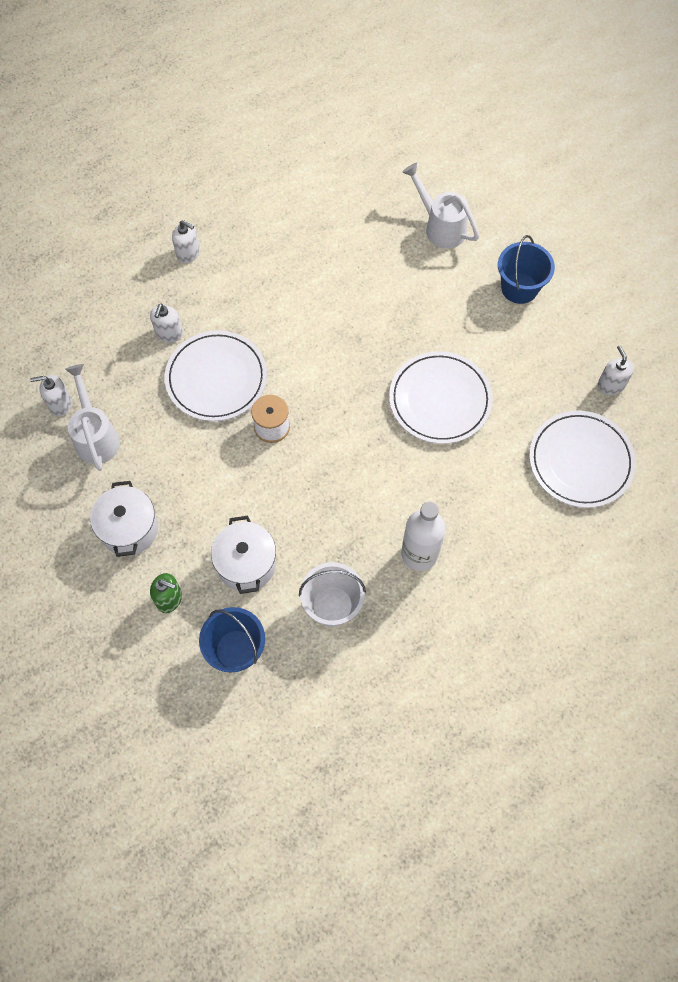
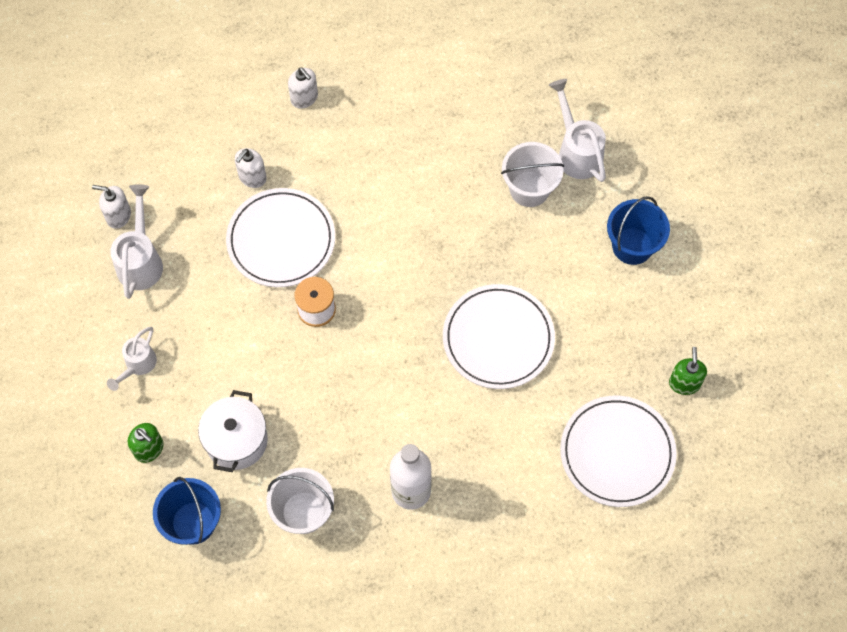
camera: 20 degrees right, 0 degrees up
white pot [90,481,158,557] -> white watering can [107,327,157,391]
white soap dispenser [598,346,634,395] -> green soap dispenser [669,347,707,395]
none -> white bucket [501,142,564,207]

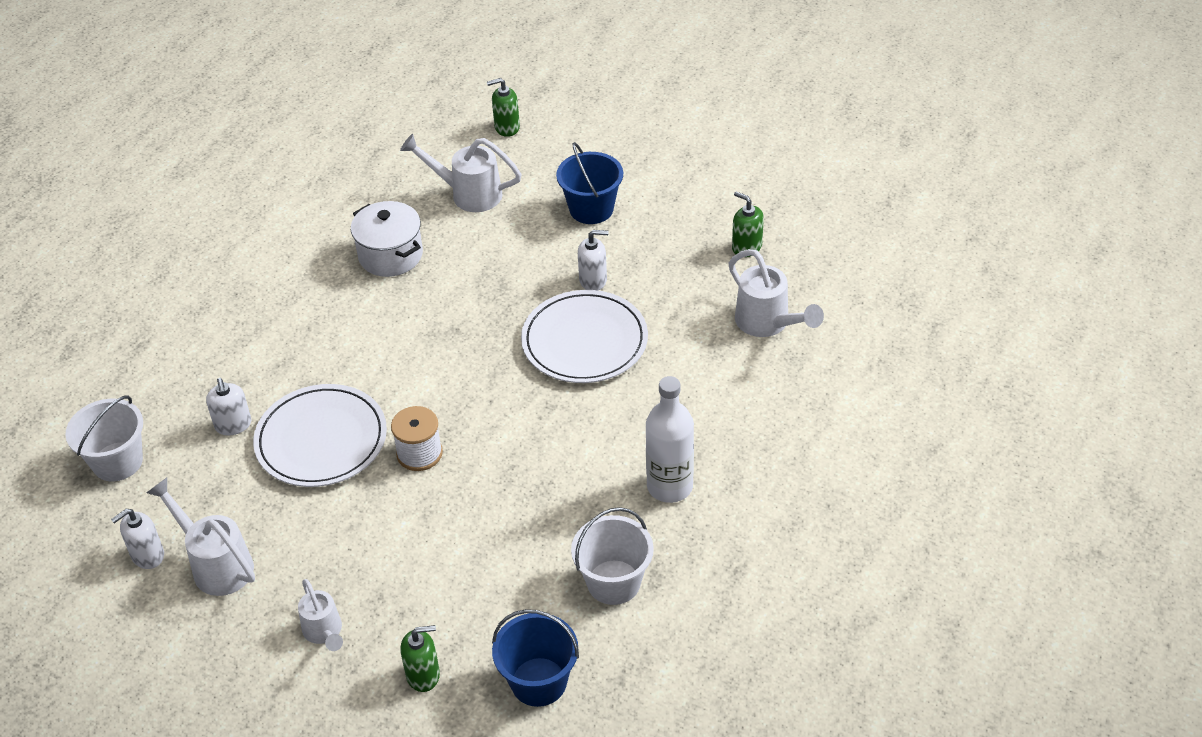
camera: 50 degrees left, 20 degrees down
white pot [198,390,268,472] -> white pot moved to [351,201,423,277]
white soap dispenser [288,67,318,109] -> white soap dispenser moved to [578,230,609,290]
white bucket [501,142,564,207] -> white bucket moved to [65,396,143,481]
white plate [560,396,677,507] -> white watering can [728,249,824,337]
none -> green soap dispenser [487,78,520,137]

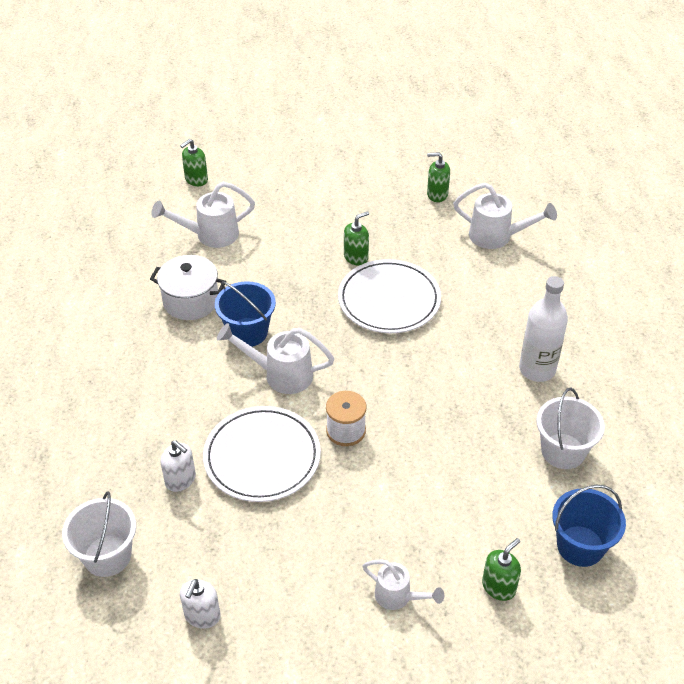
camera: 35 degrees left, 0 degrees up
white watering can [146,478,255,596] -> white watering can moved to [217,323,334,394]
blue bucket [556,142,623,224] -> blue bucket moved to [215,281,276,347]
white soap dispenser [578,230,609,290] -> green soap dispenser [344,211,369,266]

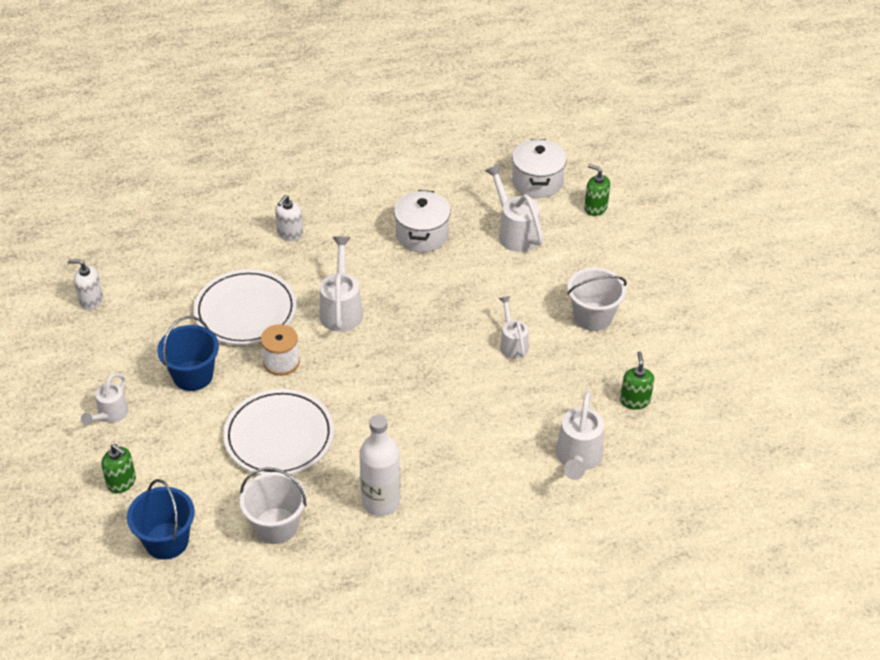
camera: 80 degrees right, 0 degrees up
white bucket [62,491,136,577] -> white bucket moved to [567,268,627,331]
white soap dispenser [160,440,196,492] -> white soap dispenser moved to [275,195,303,241]
blue bucket [215,281,276,347] -> blue bucket moved to [157,316,219,391]
white plate [338,259,441,333] -> white plate moved to [223,389,334,475]
green soap dispenser [344,211,369,266] -> white watering can [499,296,529,359]
none -> white pot [512,139,567,198]

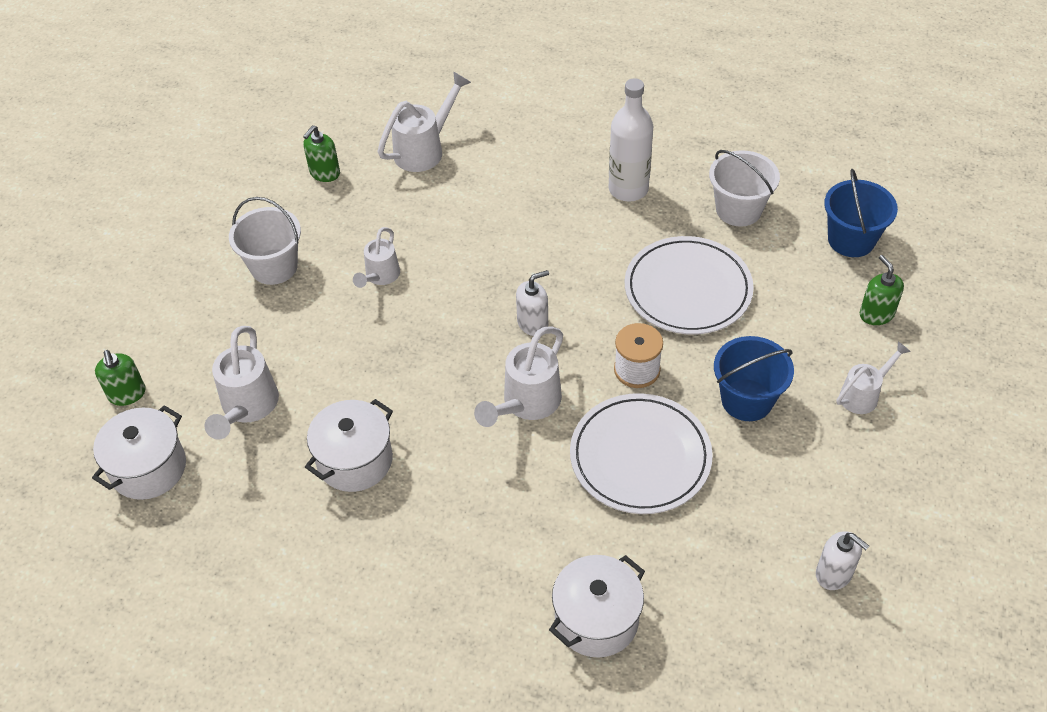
camera: 145 degrees left, 5 degrees up
white soap dispenser [275,195,303,241] -> white soap dispenser moved to [516,270,549,336]
none -> white pot [549,555,645,658]

